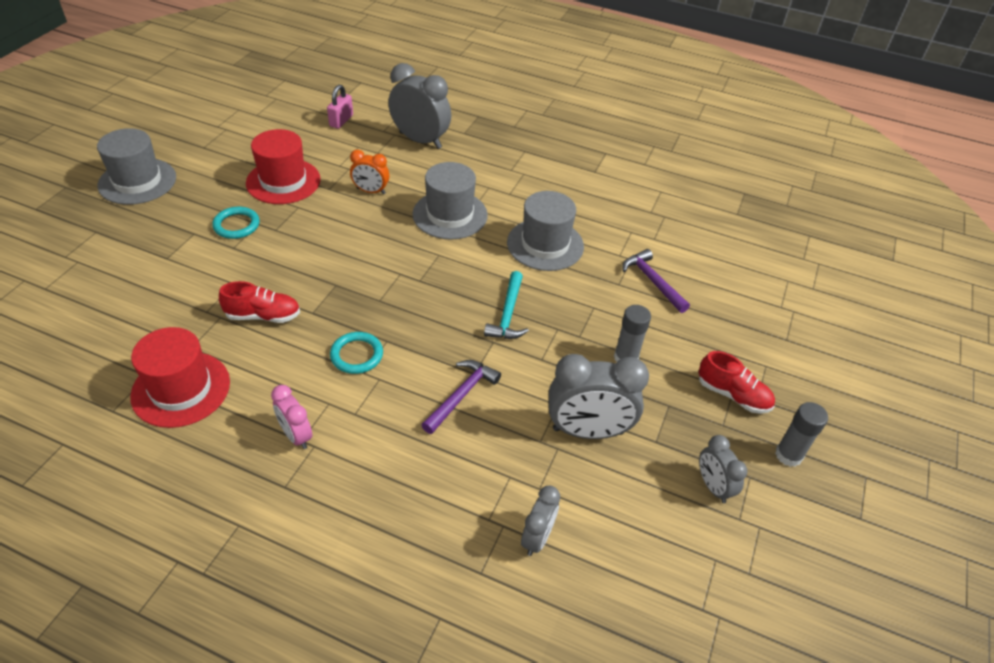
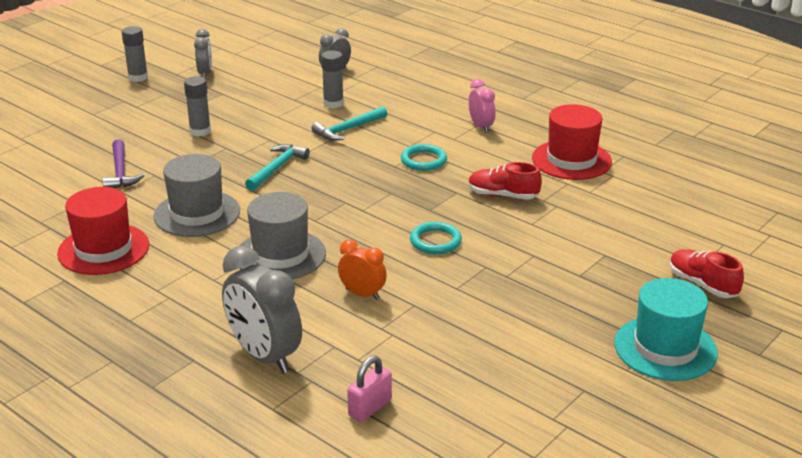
camera: 160 degrees left, 15 degrees down
grey hat [97,128,176,205] -> turquoise hat [614,278,718,381]
turquoise ring [212,207,260,239] -> turquoise ring moved to [410,222,462,254]
red hat [246,129,321,204] -> red hat moved to [57,187,149,275]
purple hammer [422,360,501,434] -> turquoise hammer [311,106,387,141]
grey clock [549,354,649,439] -> none
red shoe [698,351,775,414] -> red shoe moved to [670,249,744,298]
none -> grey glue stick [321,50,344,108]

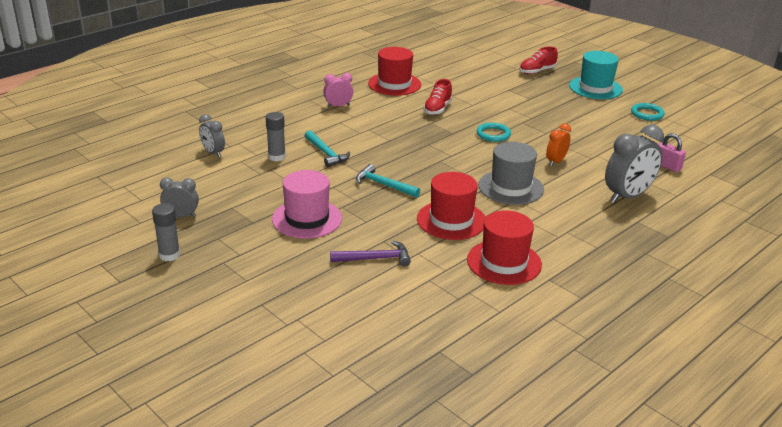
camera: 85 degrees left, 0 degrees up
grey hat [154,154,240,237] -> red hat [417,172,486,240]
grey glue stick [184,76,211,137] -> pink hat [272,170,342,239]
turquoise ring [401,144,447,171] -> turquoise ring moved to [631,103,665,121]

